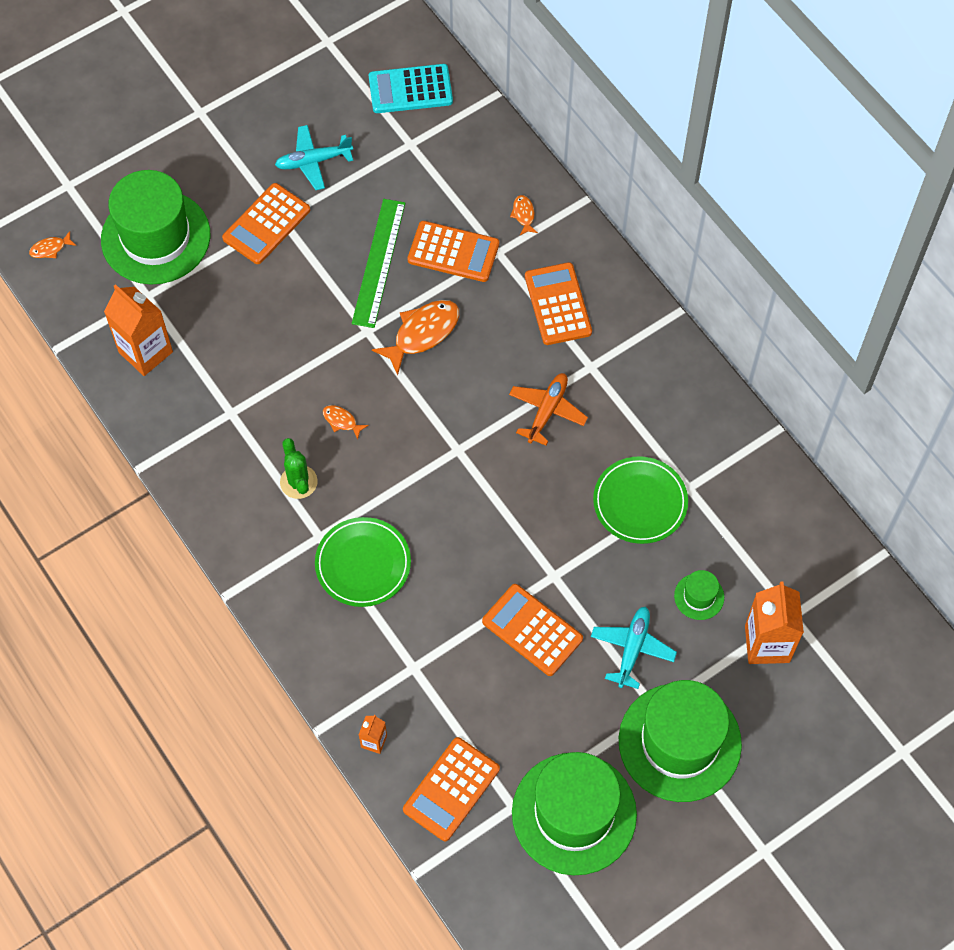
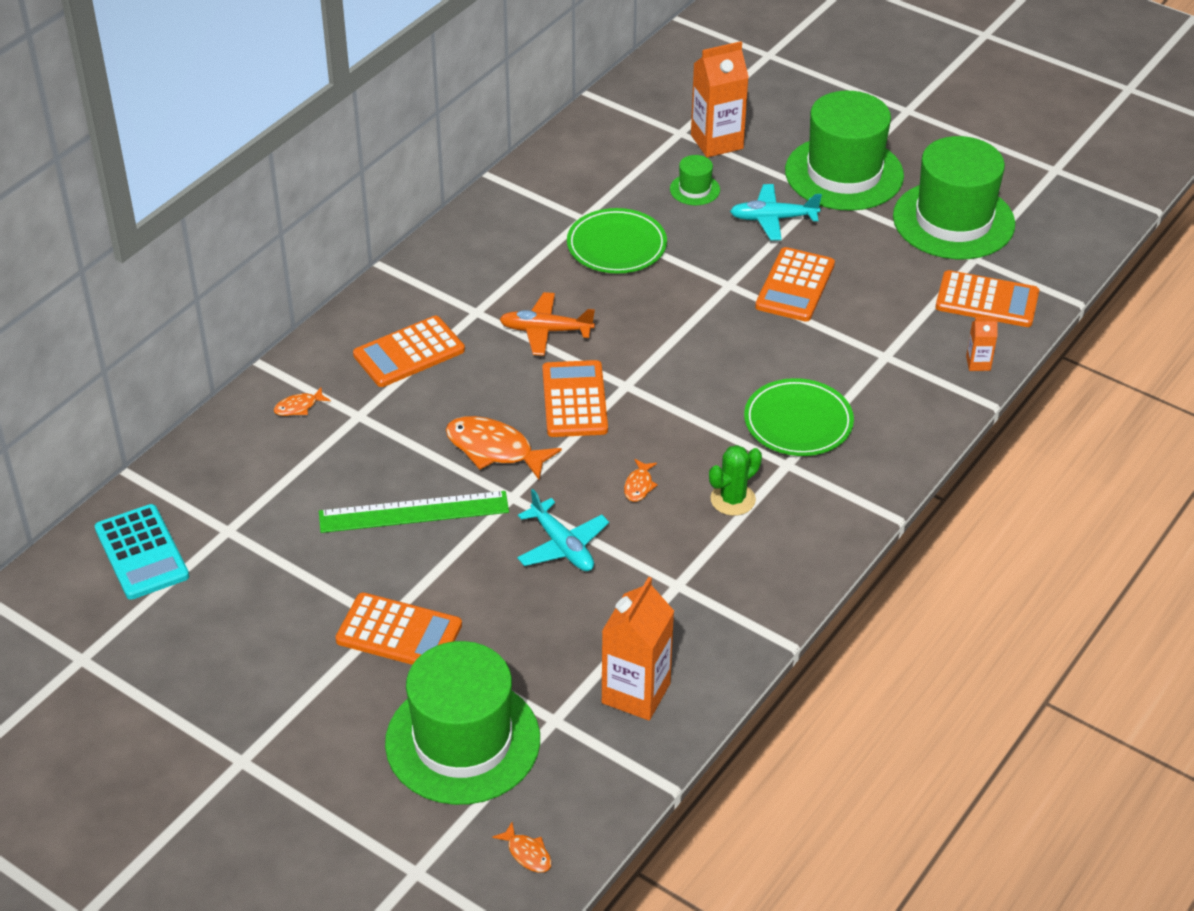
camera: 110 degrees left, 20 degrees down
turquoise plane [275,125,353,190] -> turquoise plane moved to [517,489,609,571]
orange calculator [408,221,499,282] -> orange calculator moved to [542,360,608,437]

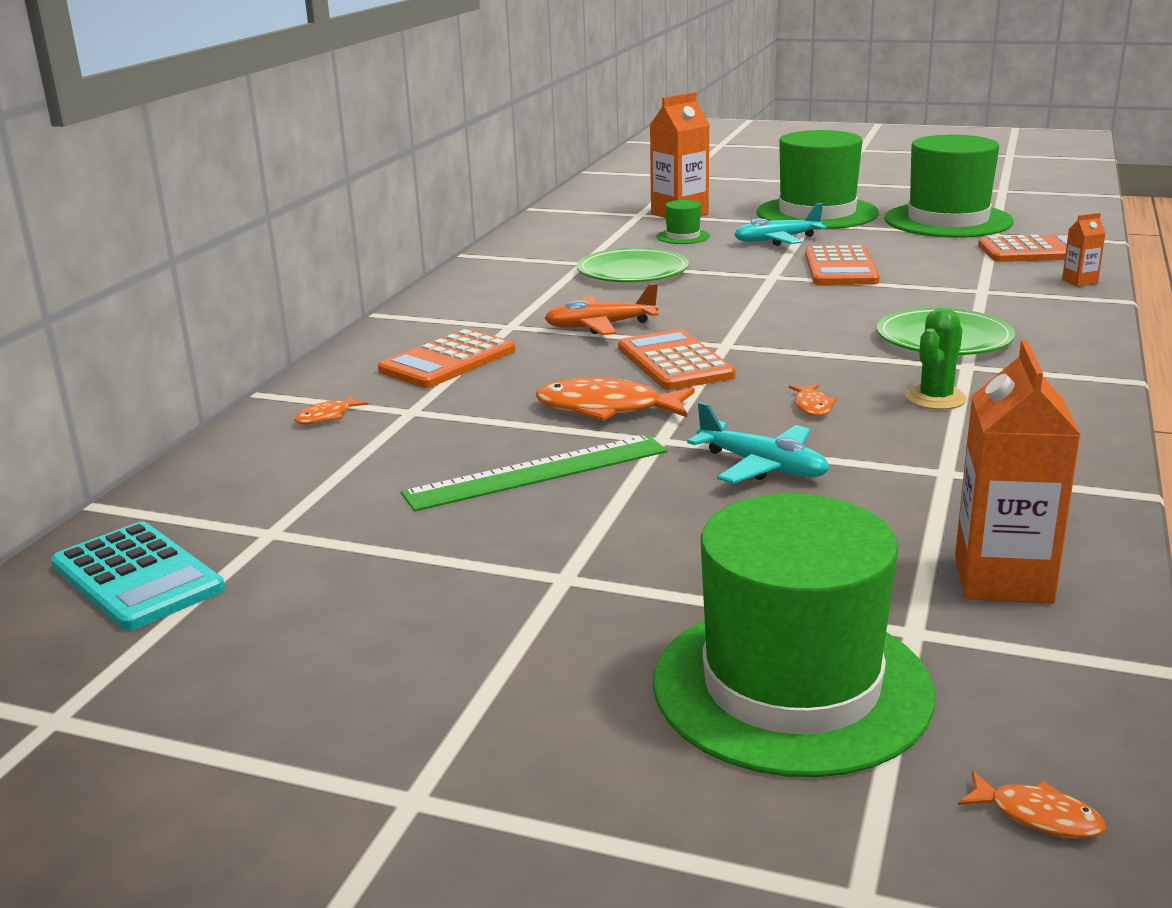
camera: 15 degrees left, 20 degrees down
orange calculator [335,592,462,665] -> none

